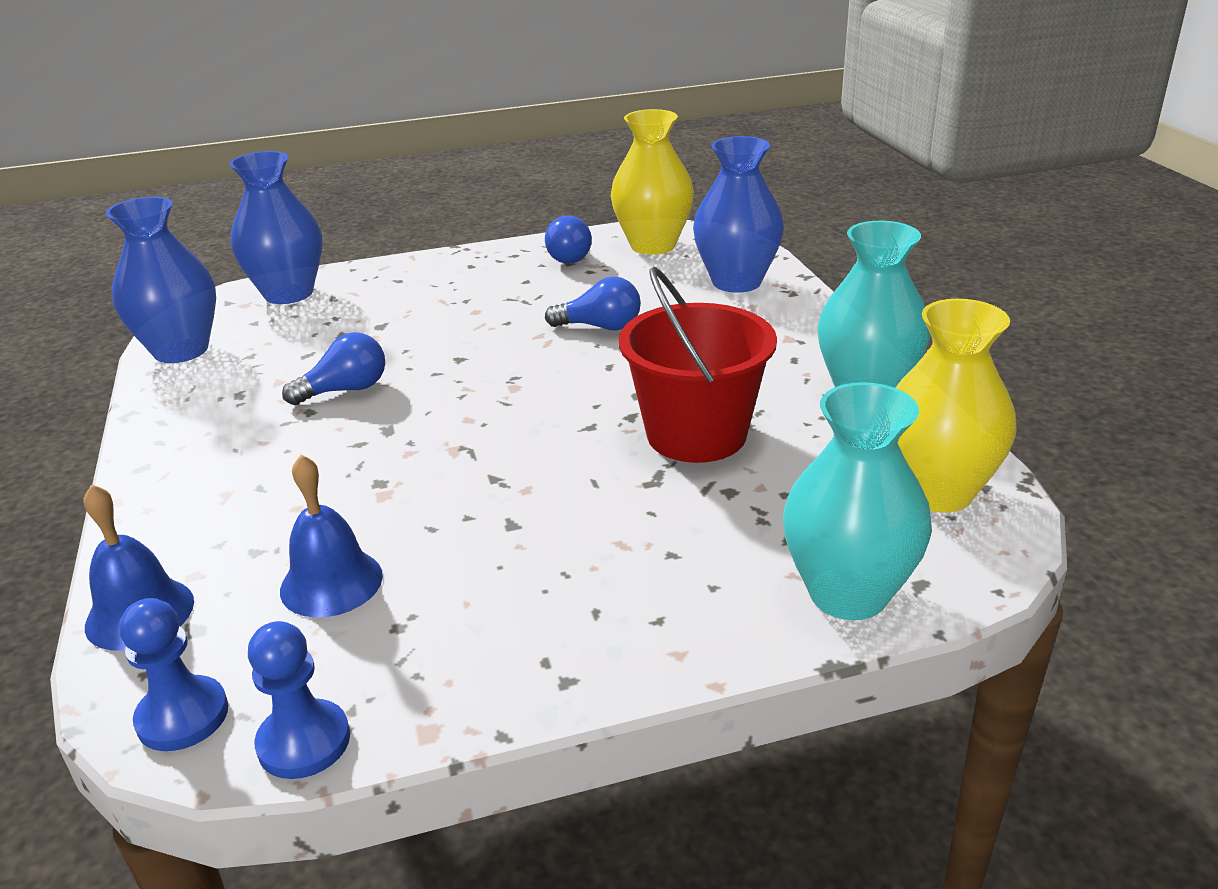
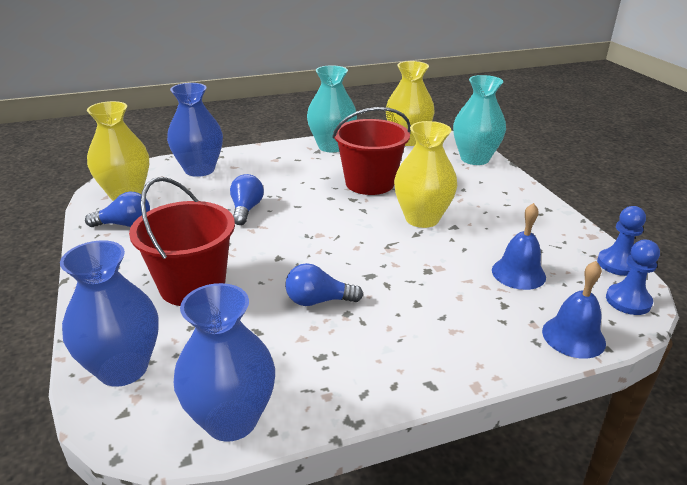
camera: 95 degrees left, 0 degrees up
blue light bulb [282,332,385,405] -> blue light bulb turned 60 degrees counterclockwise [285,263,363,306]
none -> red bucket [129,177,235,306]
none -> yellow vase [394,121,457,228]

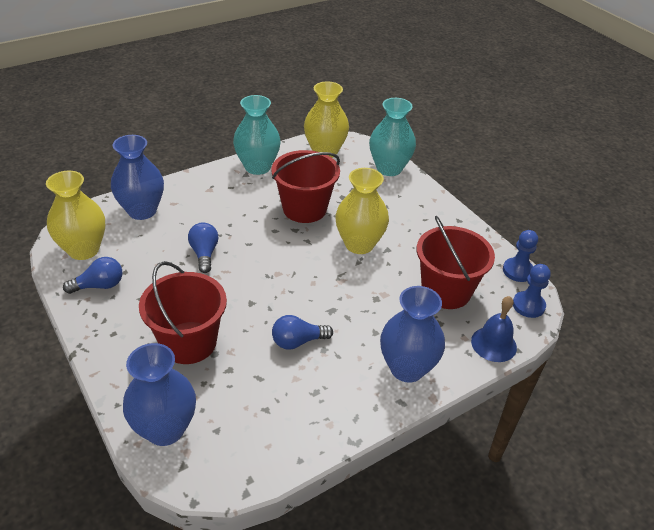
camera: 15 degrees left, 10 degrees up
blue vase [174,283,275,442] -> blue vase moved to [380,286,445,383]
blue bell [492,203,546,290] -> red bucket [417,216,495,309]

